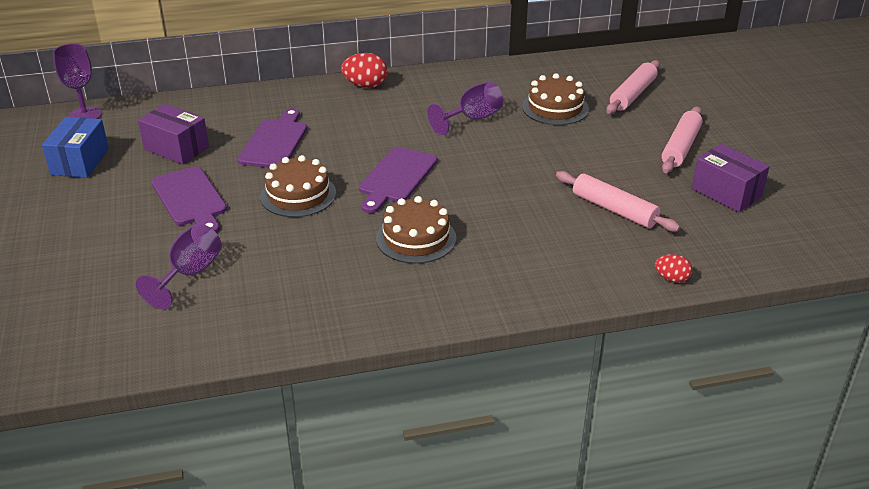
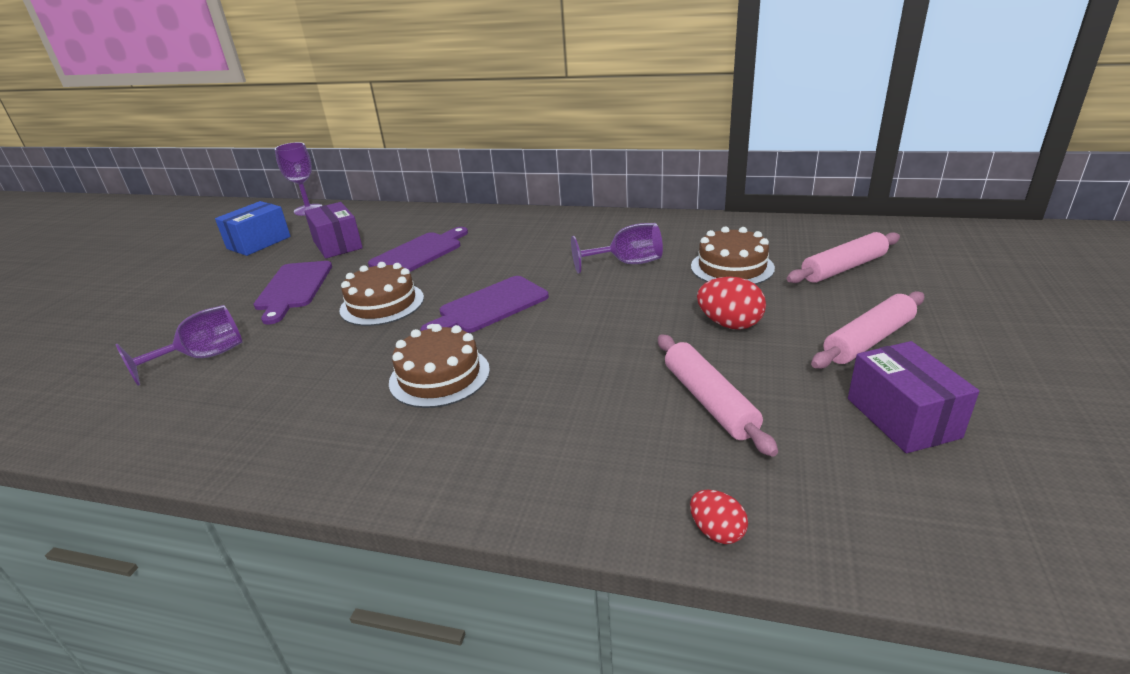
camera: 30 degrees right, 5 degrees down
red egg [341,53,387,88] -> red egg moved to [697,277,766,329]

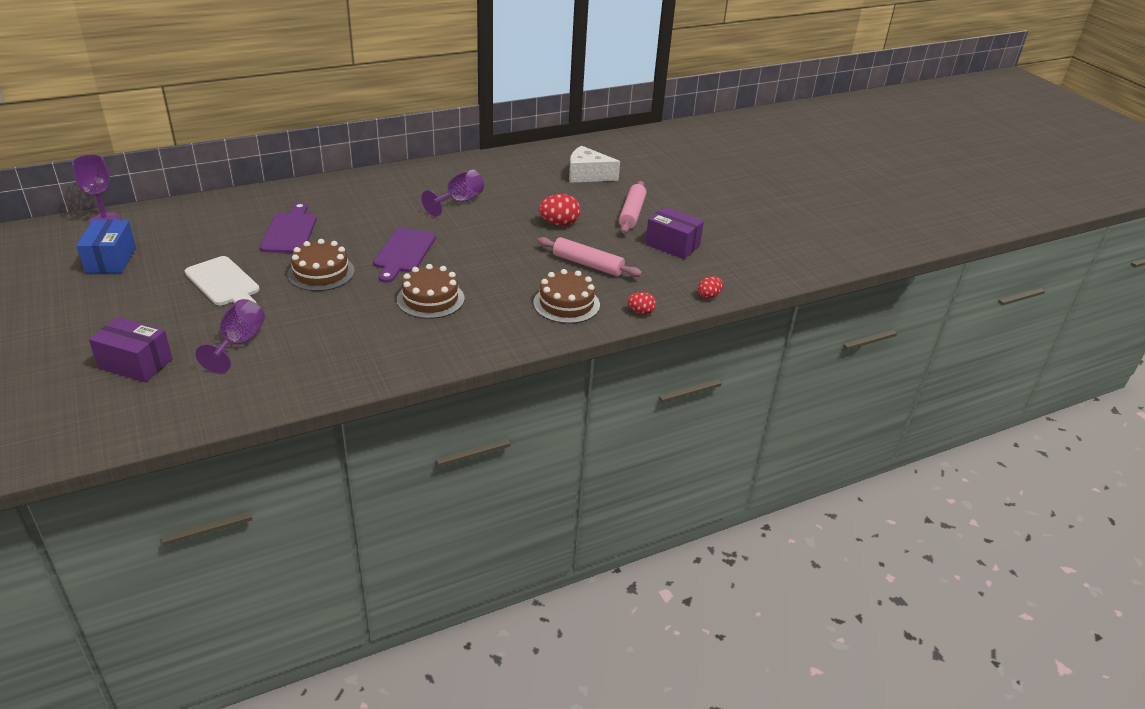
camera: 45 degrees left, 5 degrees up
purple cutting board [253,261,332,324] -> white cutting board [185,256,260,306]
purple box [304,202,363,259] -> purple box moved to [89,317,173,382]
brown cake [691,226,775,284] -> brown cake moved to [533,269,600,324]
pink rolling pin [787,232,900,283] -> white cheese [569,146,620,183]
none -> red egg [698,276,723,299]

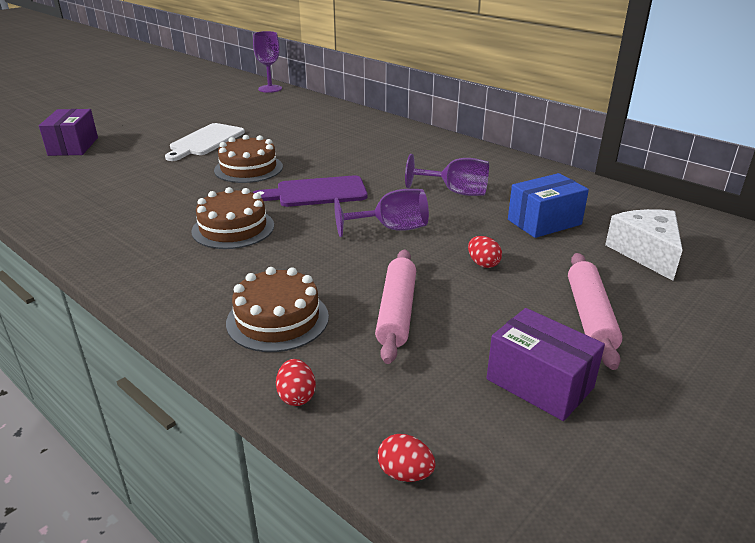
camera: 70 degrees right, 5 degrees down
blue box [76,220,136,273] -> blue box moved to [508,173,589,238]
purple goblet [195,299,265,374] -> purple goblet moved to [334,189,429,237]
purple cutting board [260,203,317,253] -> none
red egg [539,194,581,226] -> red egg [468,236,502,268], size x0.61
pink rolling pin [619,181,646,234] -> pink rolling pin turned 75 degrees counterclockwise [568,253,622,370]
purple box [645,207,704,259] -> purple box turned 60 degrees counterclockwise [487,308,605,421]

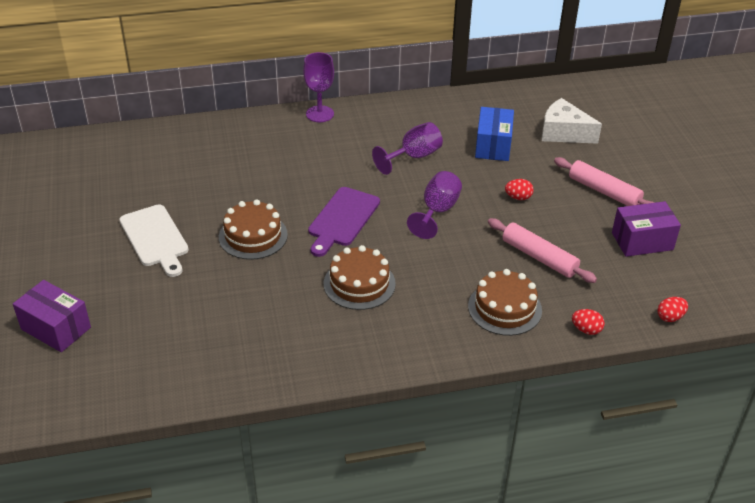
camera: 55 degrees left, 10 degrees up
purple goblet [253,31,282,93] -> purple goblet moved to [303,52,334,122]

